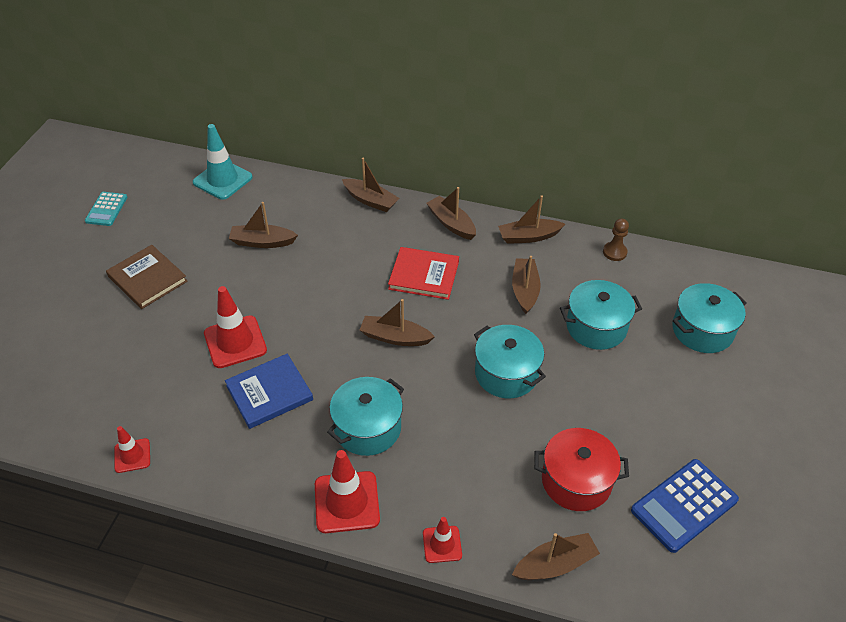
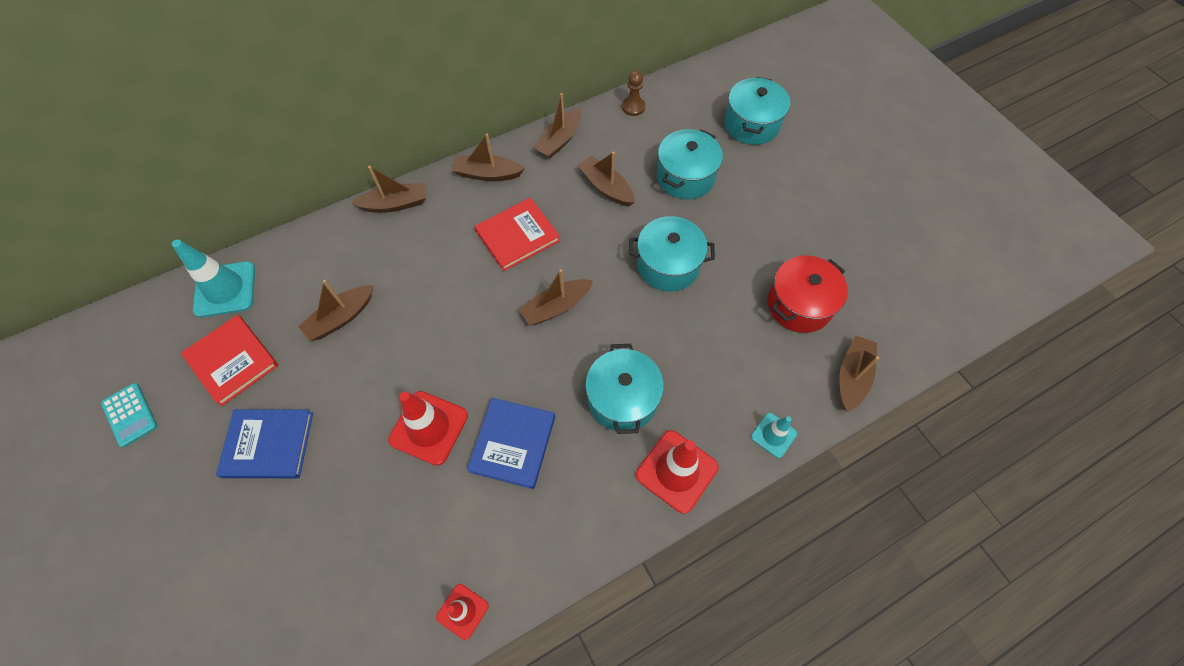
camera: 45 degrees left, 15 degrees up
brown book [106,245,188,309] -> blue book [216,410,313,478]
red traffic cone [423,517,462,563] -> turquoise traffic cone [751,413,797,458]
blue calculator [631,459,739,553] -> none
none -> red book [181,315,278,406]

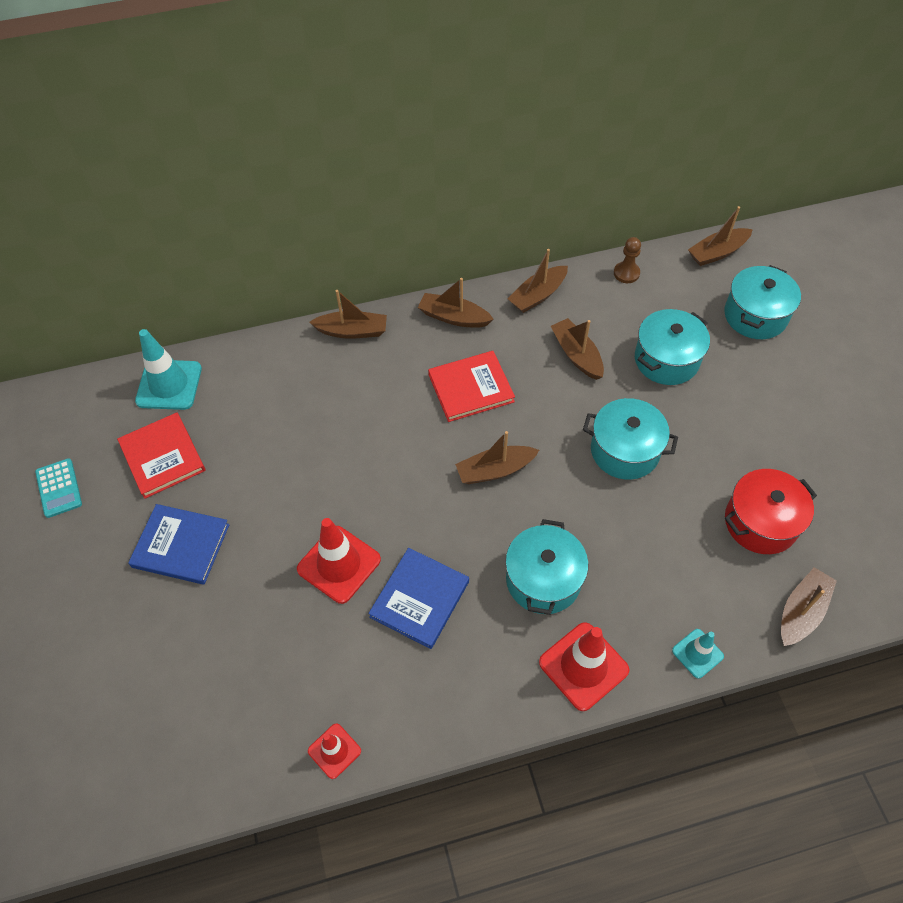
camera: 15 degrees right, 5 degrees down
brown boat [298,280,373,341] -> brown boat moved to [688,206,753,266]

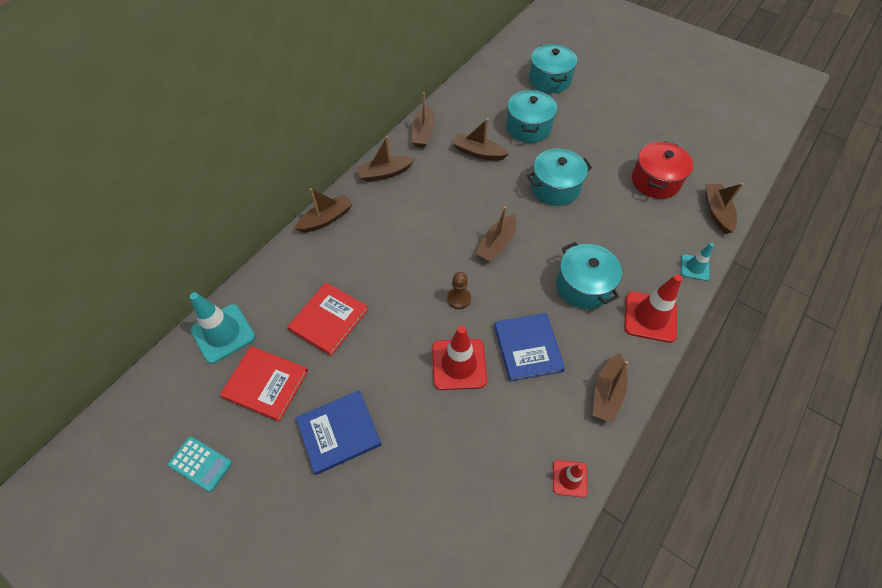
camera: 40 degrees left, 0 degrees up
red book [428,351,515,422] -> red book moved to [287,283,368,356]
brown pawn [614,237,641,283] -> brown pawn moved to [447,272,471,309]
brown boat [688,206,753,266] -> brown boat moved to [593,353,628,423]

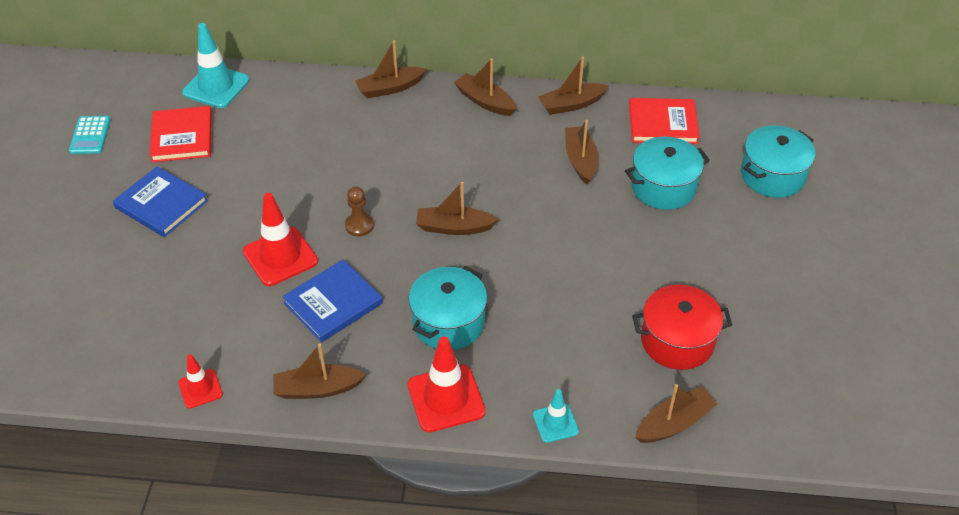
camera: 60 degrees right, 10 degrees down
red book [287,283,368,356] -> red book moved to [629,98,700,144]
brown boat [294,188,353,233] -> brown boat turned 135 degrees clockwise [355,40,426,98]
turquoise pot [527,148,592,206] -> none

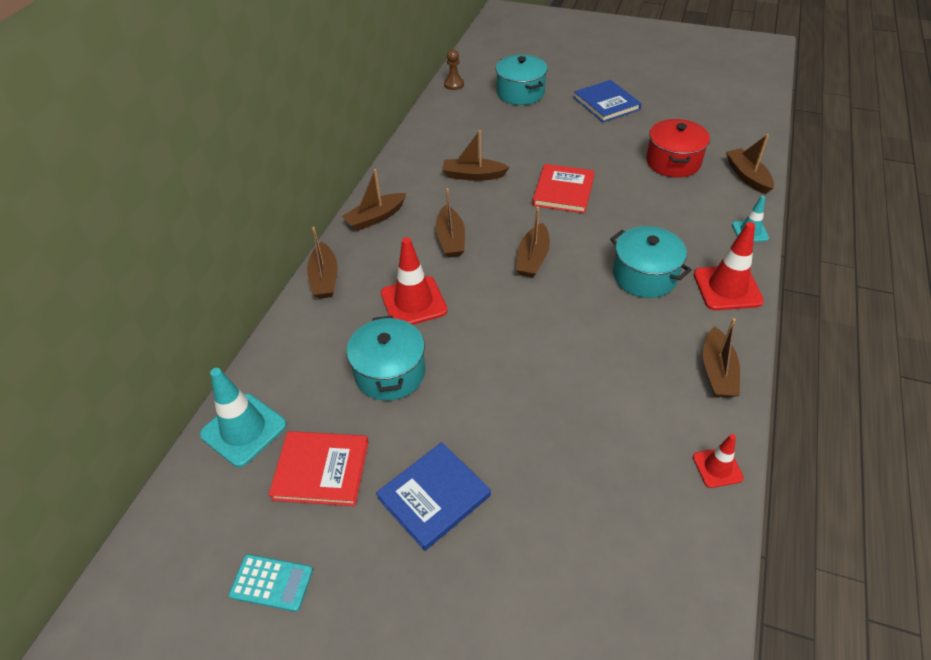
camera: 75 degrees left, 0 degrees up
red traffic cone [243,193,318,286] -> red traffic cone moved to [381,237,447,325]
blue book [282,259,383,342] -> blue book moved to [573,80,642,122]
brown pawn [345,187,374,236] -> brown pawn moved to [444,49,464,90]
brown boat [538,57,609,115] -> brown boat moved to [436,188,465,258]
turquoise pot [625,137,710,210] -> turquoise pot moved to [346,316,425,401]
red book [629,98,700,144] -> red book moved to [533,164,595,213]

